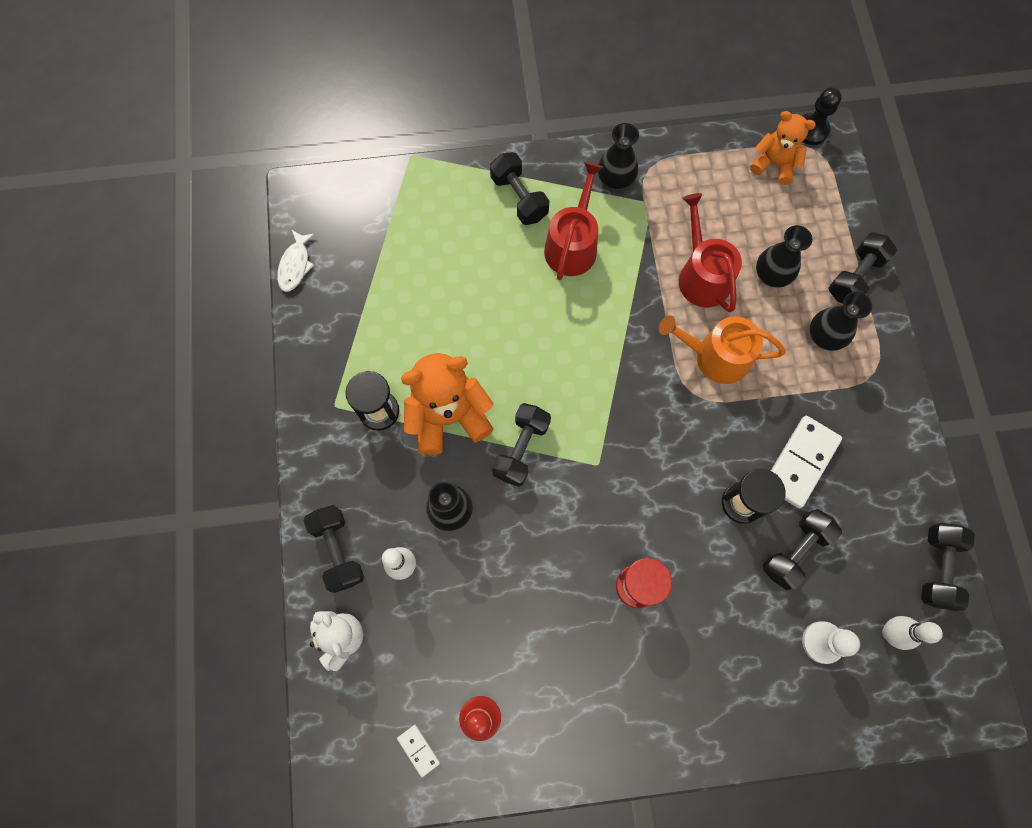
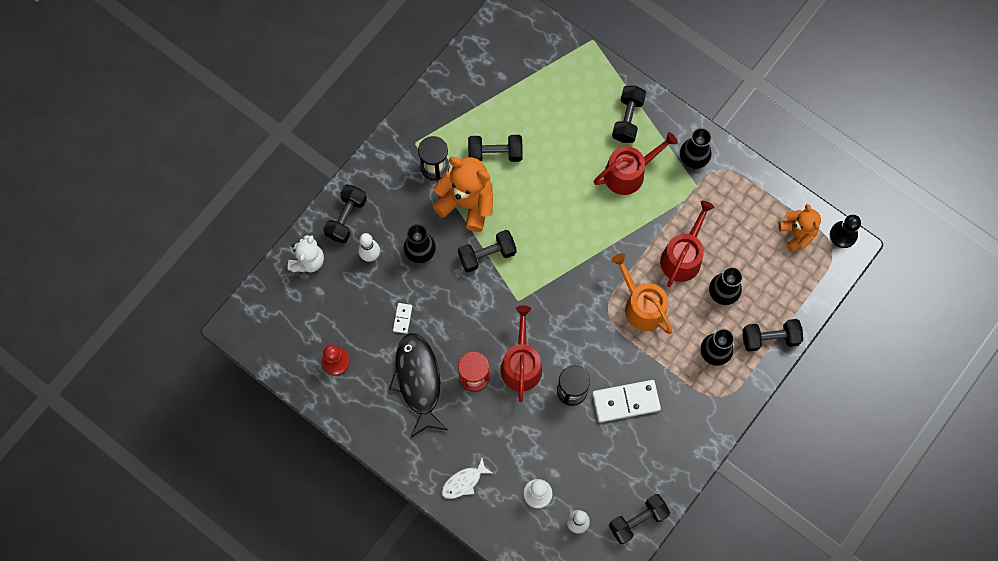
camera: 45 degrees right, 0 degrees up
white fish [277,230,315,292] -> white fish moved to [441,458,492,499]
white domino [397,725,440,777] -> white domino moved to [393,303,412,334]
black dumbbell [763,509,842,590] -> black dumbbell moved to [468,135,523,162]
none -> black fish [389,333,448,437]
none -> red watering can [500,306,542,402]

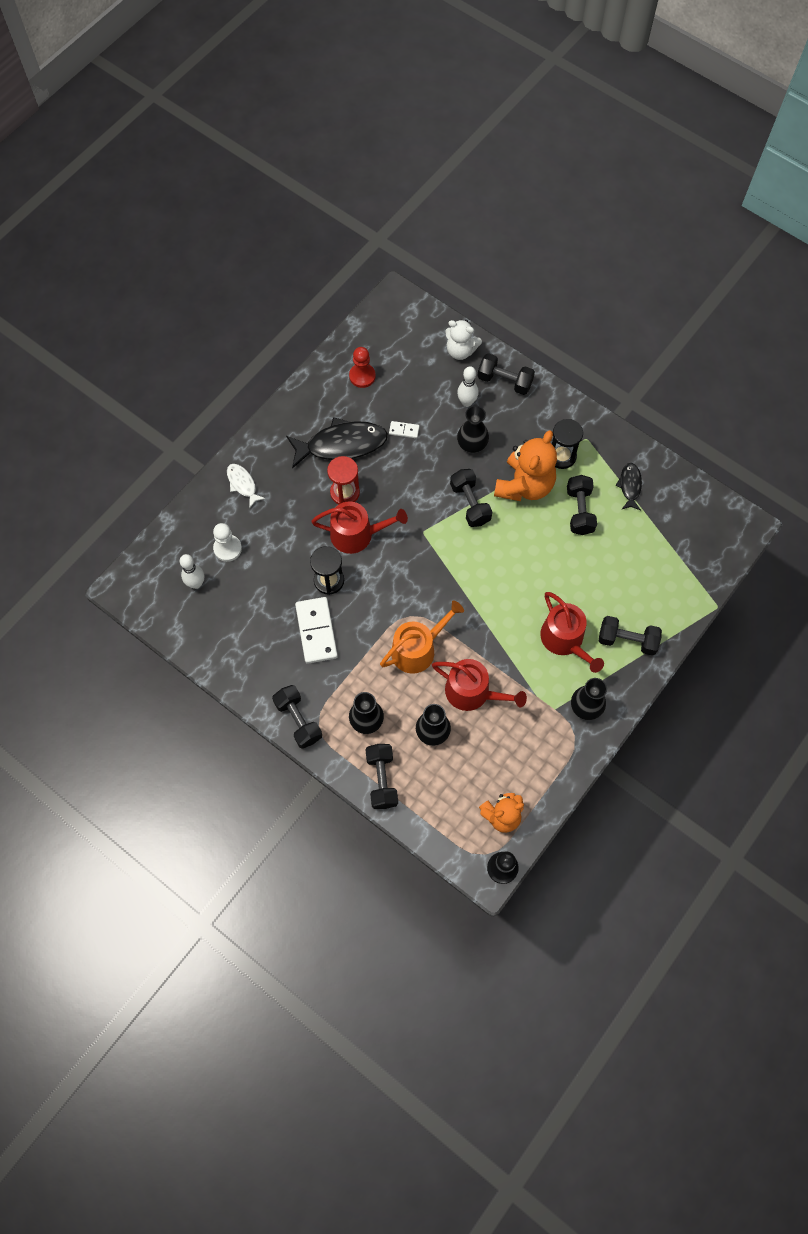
camera: 90 degrees right, 5 degrees down
black dumbbell [609,494,670,544] -> black dumbbell moved to [272,685,322,749]
none -> black fish [615,463,642,510]

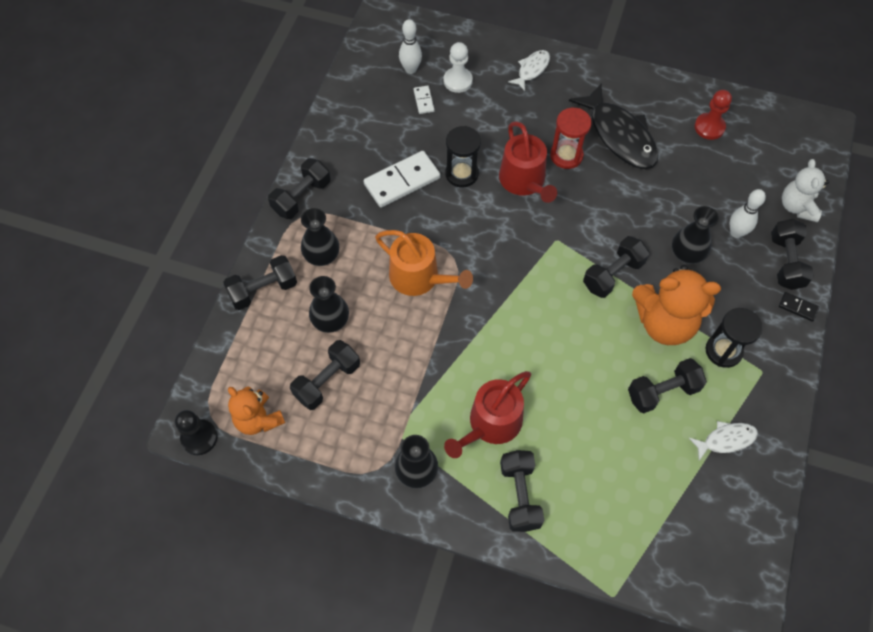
camera: 70 degrees right, 5 degrees down
white domino [389,421,419,438] -> white domino moved to [413,86,434,114]
red watering can [432,659,527,711] -> none
black fish [615,463,642,510] -> white fish [689,421,758,461]
none -> black dumbbell [290,340,360,410]
none -> black domino [779,292,819,322]

